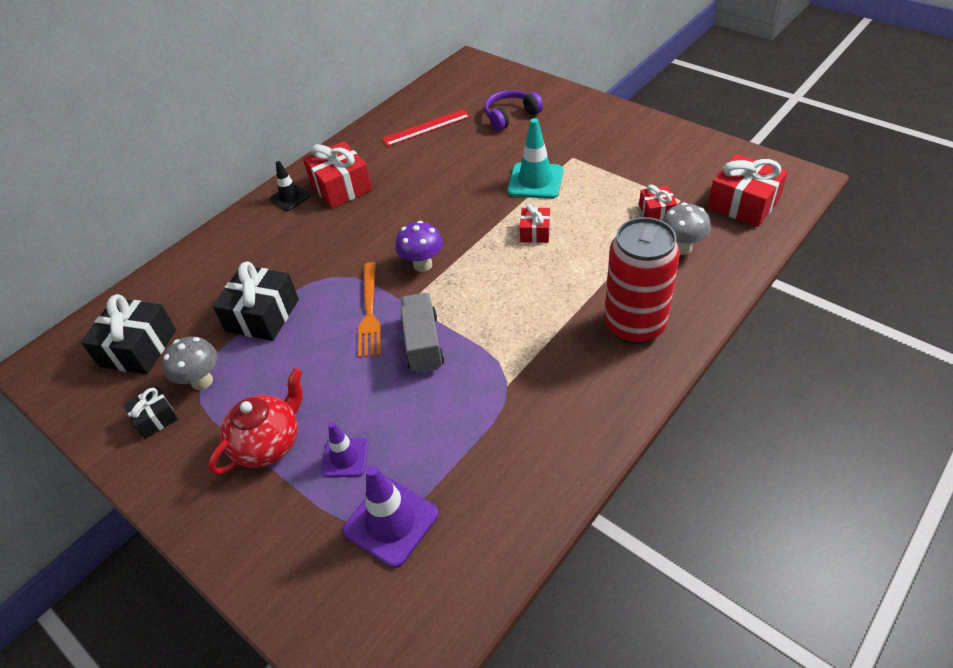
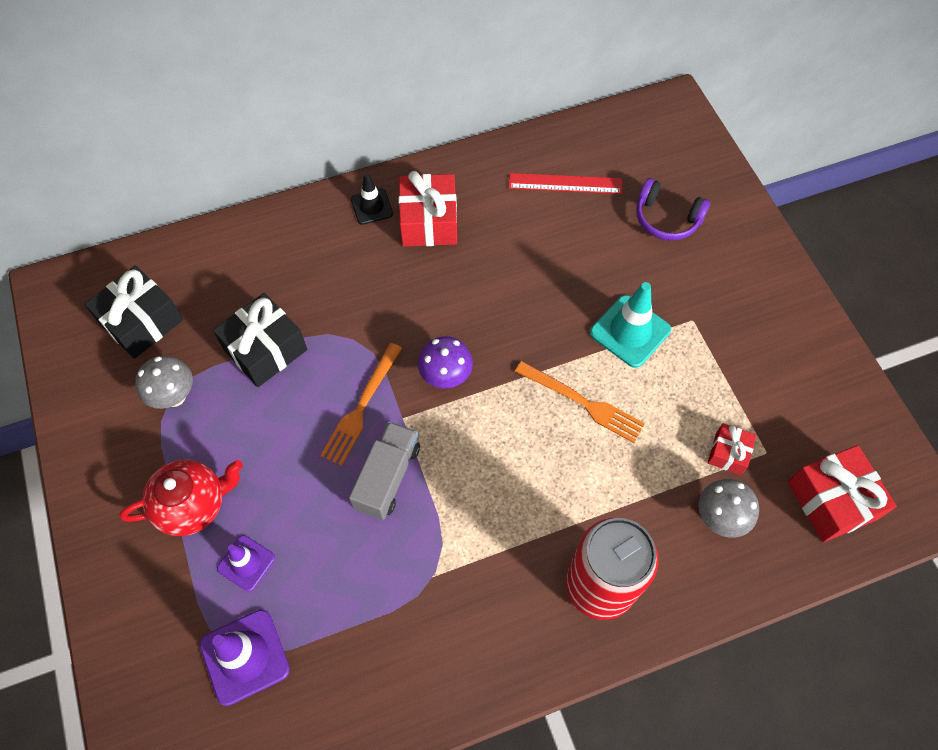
camera: 25 degrees right, 15 degrees up
black gift [124,386,178,439] -> none
purple headphones [484,90,543,131] -> purple headphones turned 150 degrees counterclockwise [636,178,710,241]
red gift [520,204,550,243] -> orange fork [515,361,645,443]

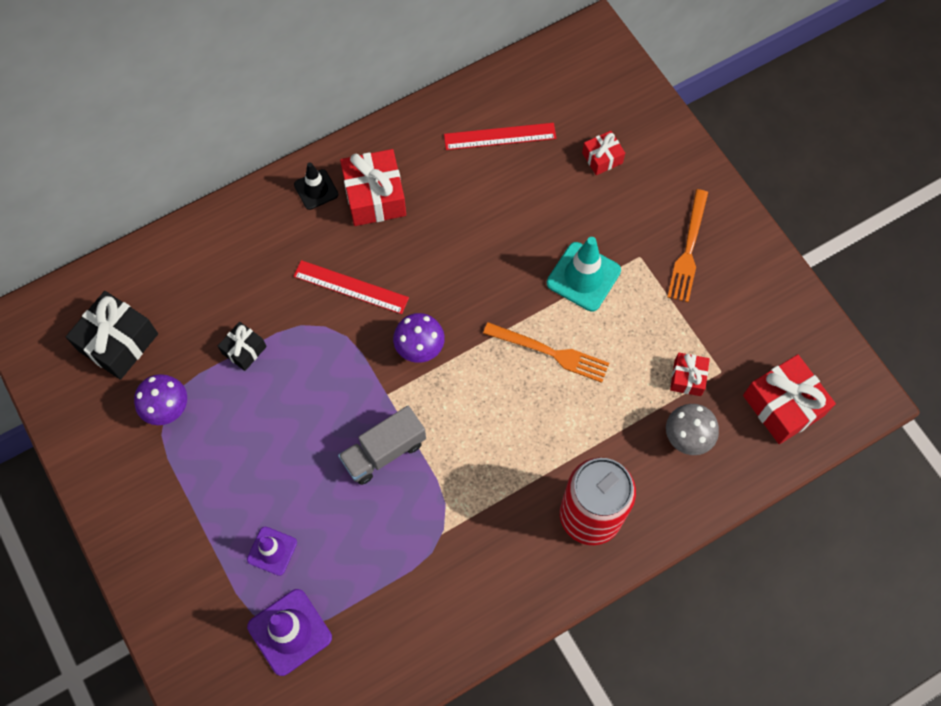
camera: 10 degrees left, 5 degrees up
red teapot [119,459,243,536] -> none
grey mushroom [135,356,193,409] -> purple mushroom [134,374,187,425]
black gift [213,293,307,387] -> black gift [218,322,267,371], size x0.56
orange fork [320,343,402,466] -> orange fork moved to [667,189,708,302]
grey truck [349,422,420,520] -> grey truck turned 135 degrees counterclockwise [338,406,426,485]
purple headphones [636,178,710,241] -> red gift [582,131,625,175]
none -> red ruler [293,260,409,314]

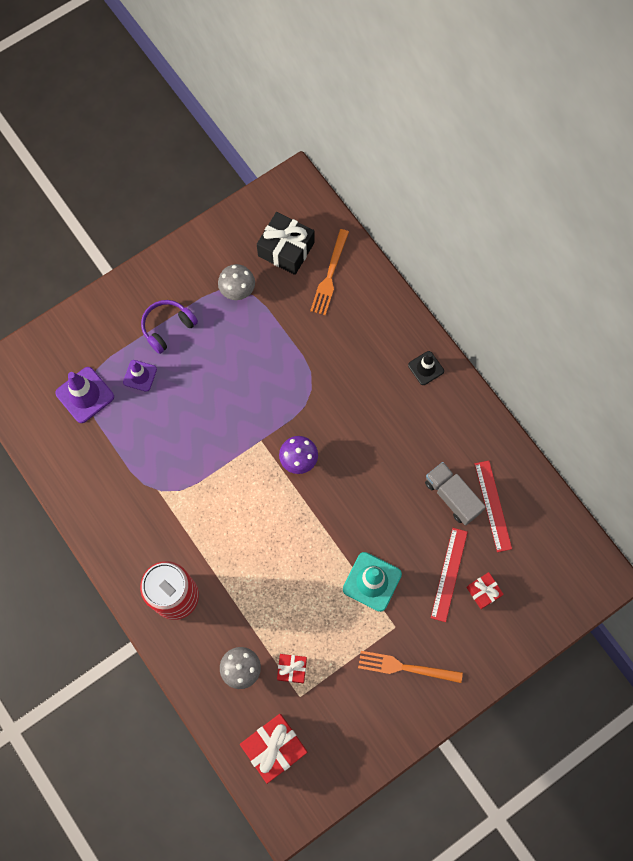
camera: 85 degrees right, 5 degrees up
purple mushroom [134,374,187,425] -> grey mushroom [218,264,255,300]
black gift [218,322,267,371] -> none
red ruler [293,260,409,314] -> red ruler moved to [431,528,468,622]
grey truck [338,406,426,485] -> grey truck moved to [425,462,486,526]
red gift [340,149,406,226] -> none
orange fork [483,322,609,383] -> orange fork moved to [310,229,349,315]
none -> purple headphones [141,300,198,354]

